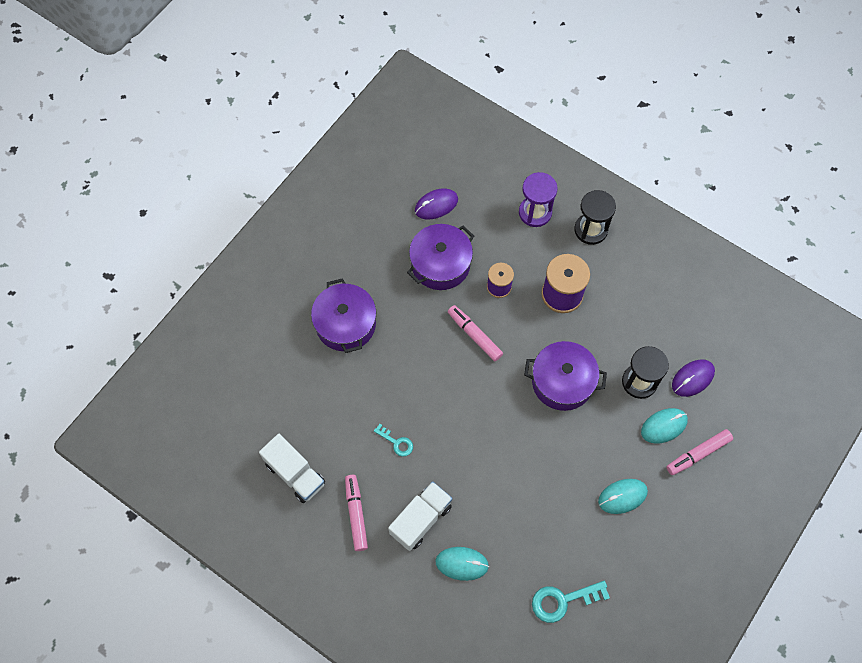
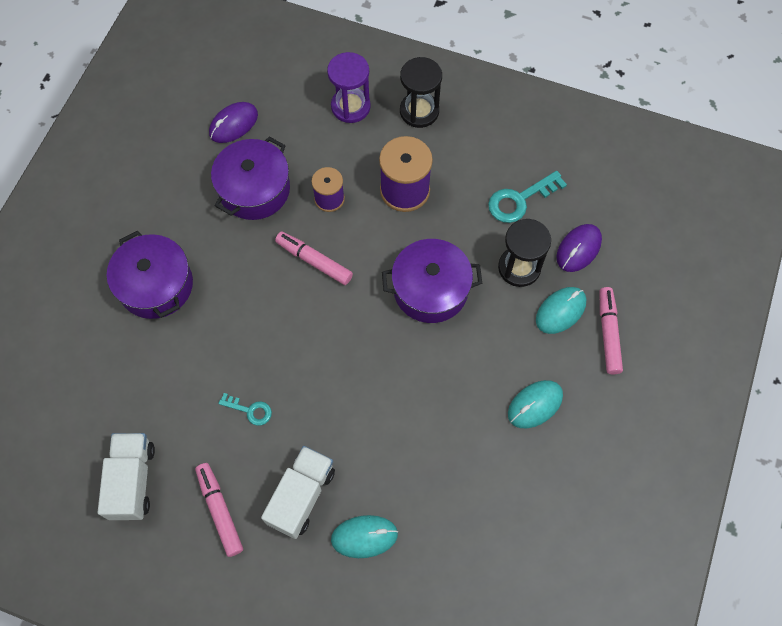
camera: 15 degrees left, 0 degrees up
white truck [259,434,325,503] -> white truck turned 120 degrees counterclockwise [98,433,155,520]
turquoise key [532,581,610,623] -> turquoise key moved to [488,171,567,223]
pink marker [666,429,733,475] -> pink marker turned 135 degrees clockwise [600,287,623,375]

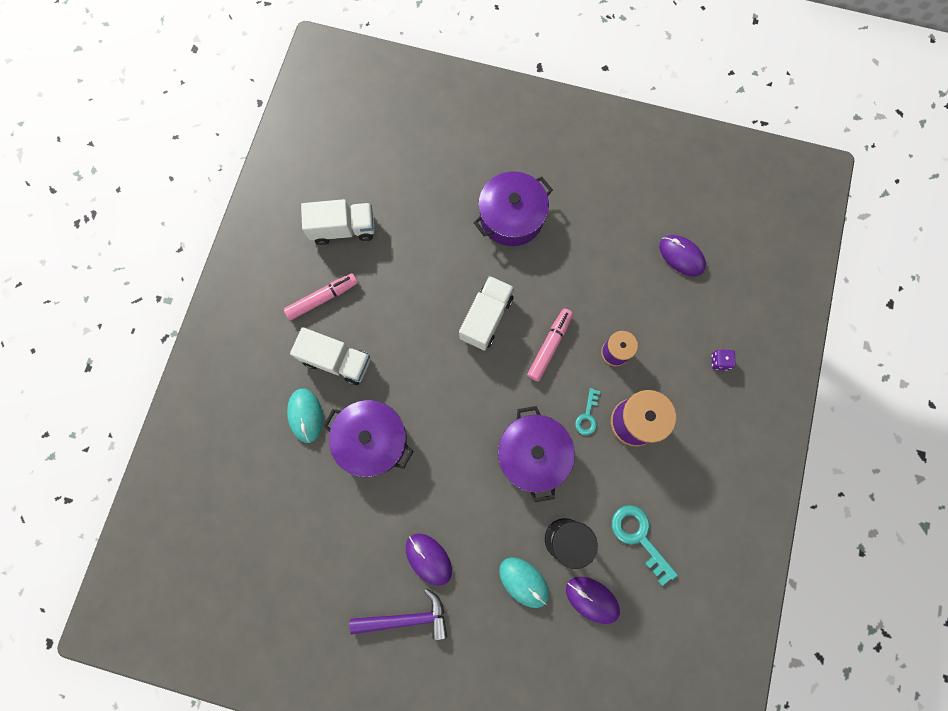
camera: 85 degrees right, 10 degrees up
purple pot [211,136,290,220] -> purple pot moved to [323,400,413,477]
turquoise key [218,393,272,426] -> turquoise key moved to [575,388,600,435]
purple hourglass [327,52,371,123] -> purple dice [712,349,736,371]
black hourglass [400,57,442,128] -> none
turquoise mouse [508,380,563,428] -> purple mouse [406,533,452,586]
pink marker [600,287,623,375] -> none
none -> purple hammer [350,588,447,640]
none -> white truck [459,276,514,350]

